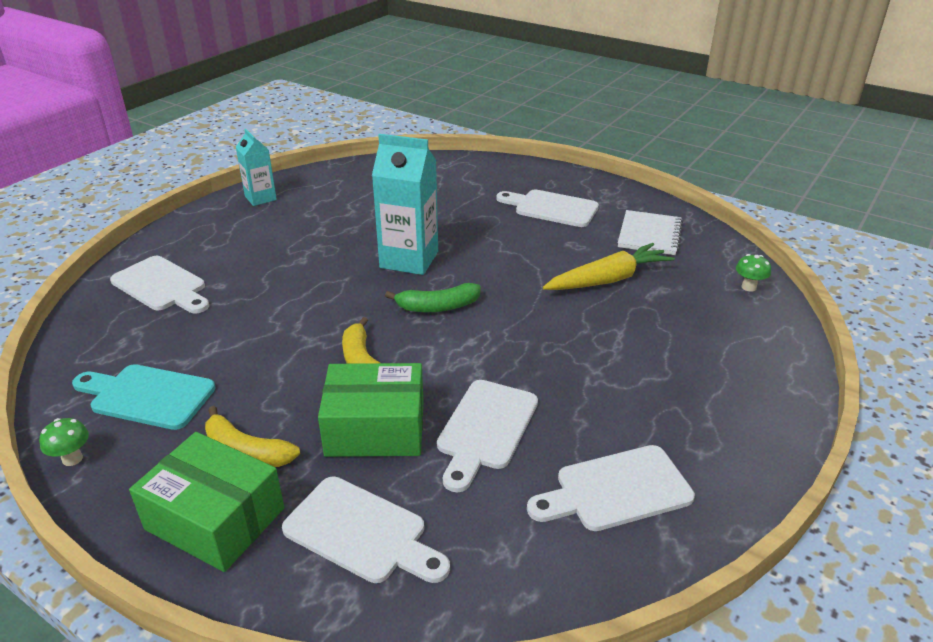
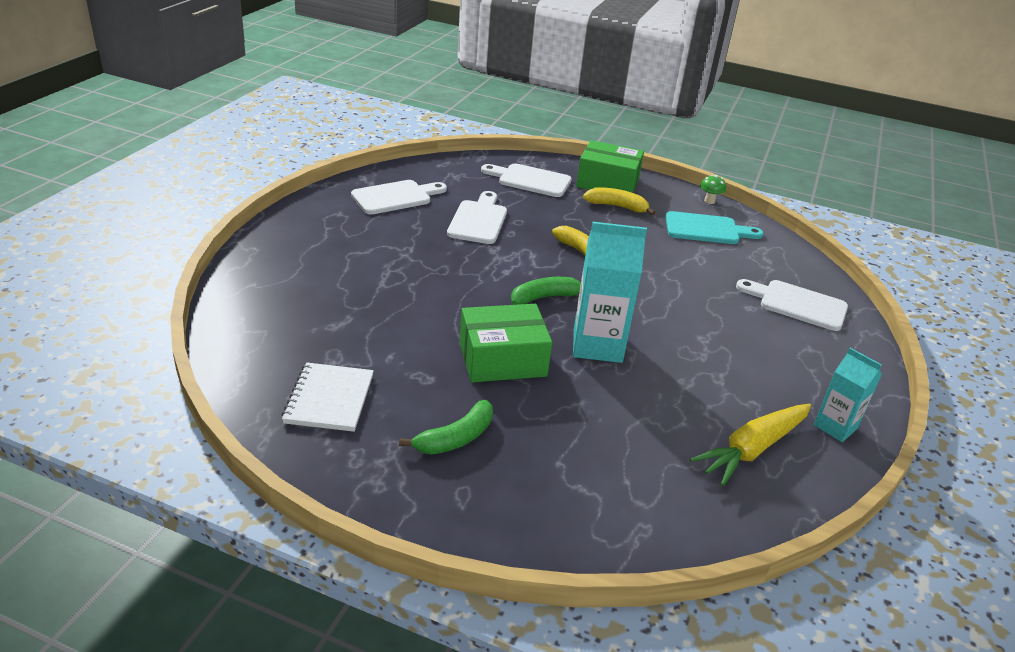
camera: 165 degrees right, 0 degrees up
green box [318,363,424,457] -> green box moved to [460,304,552,382]
white cutting board [496,190,599,227] -> green banana [399,400,493,455]
yellow carrot [543,243,675,290] -> yellow carrot moved to [690,404,811,486]
green mushroom [736,254,771,292] -> none

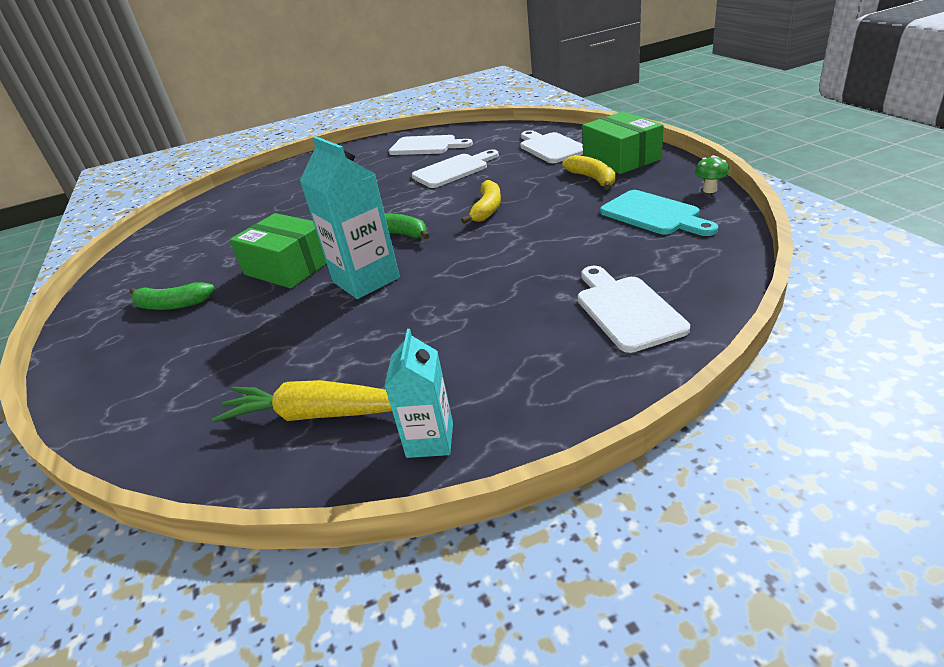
camera: 55 degrees right, 0 degrees up
white notebook [282,362,374,432] -> none

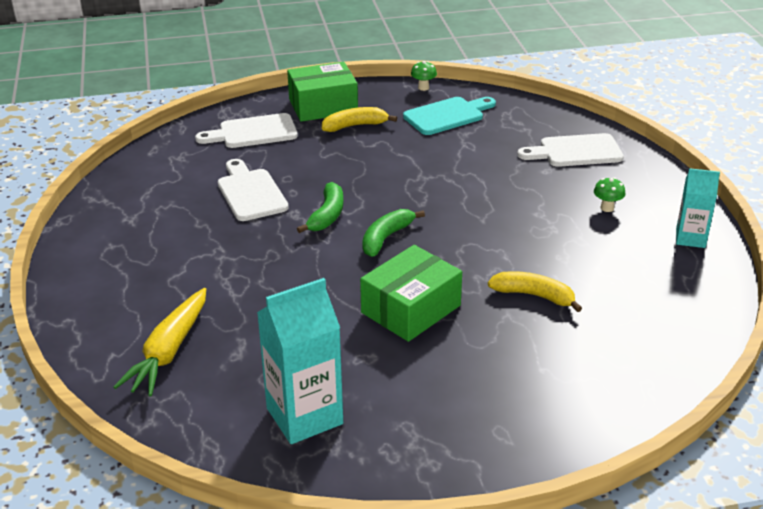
camera: 85 degrees left, 0 degrees up
green banana [130,282,215,310] -> green banana moved to [297,182,343,233]
yellow carrot [212,380,392,422] -> yellow carrot moved to [113,288,206,396]
turquoise carton [300,136,400,299] -> turquoise carton moved to [257,278,343,444]
white cutting board [389,135,473,155] -> none
yellow banana [461,180,501,224] -> yellow banana moved to [488,271,582,312]
none -> green mushroom [594,177,626,212]

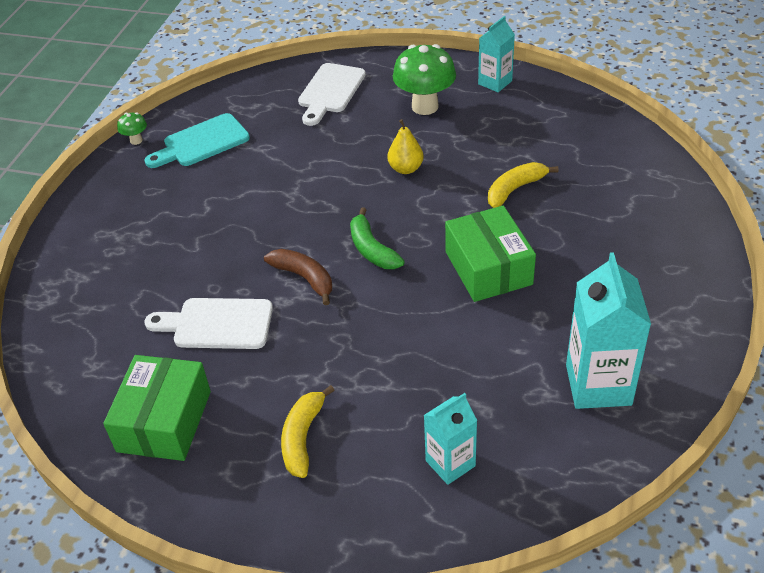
camera: 60 degrees left, 10 degrees up
yellow carrot [113,288,206,396] -> turquoise carton [424,393,477,485]
white cutting board [195,113,298,148] -> none
green box [287,62,358,122] -> green box moved to [103,355,211,461]
green banana [297,182,343,233] -> brown banana [264,249,332,305]
yellow banana [322,107,397,132] -> yellow banana moved to [281,385,335,478]
turquoise cutting board [403,97,496,135] -> turquoise cutting board turned 120 degrees counterclockwise [144,113,250,168]
green mushroom [594,177,626,212] -> green mushroom [393,44,456,115], size x2.16
none -> yellow pear [387,119,424,174]

